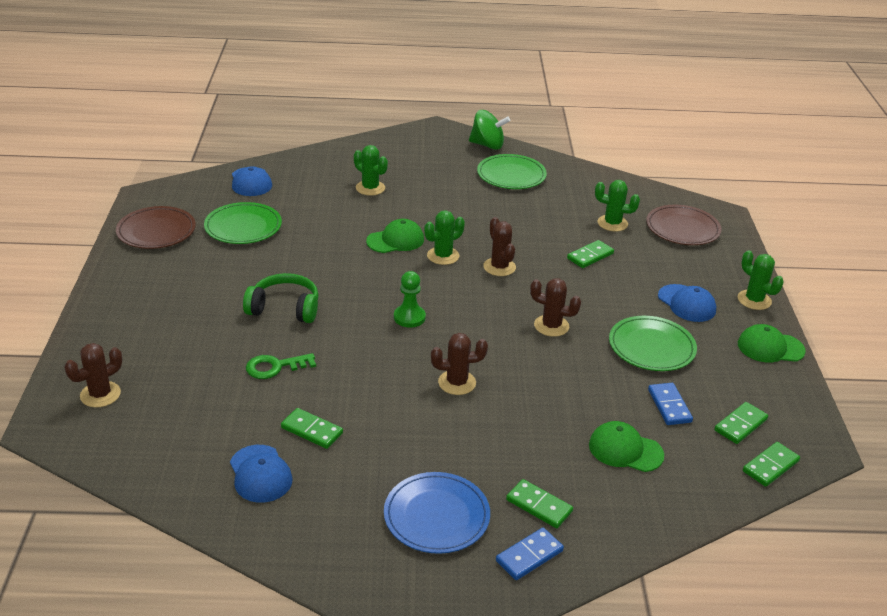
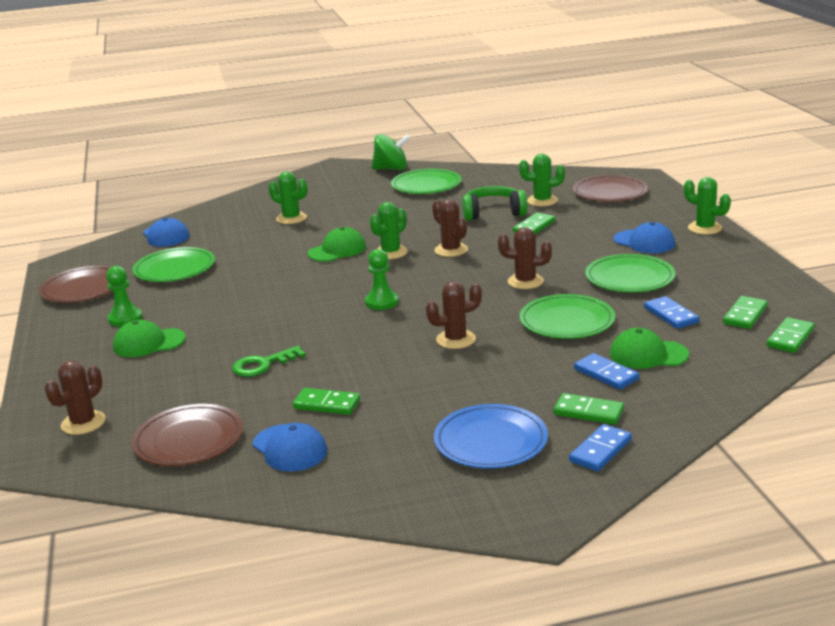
camera: 10 degrees left, 10 degrees down
green headphones [243,273,319,323] -> green headphones moved to [462,186,527,221]
green cap [738,324,806,363] -> green cap moved to [113,320,186,357]
none -> green pawn [106,266,142,327]
none -> brown plate [132,404,243,466]
none -> green plate [519,294,615,339]
none -> blue domino [574,353,639,390]

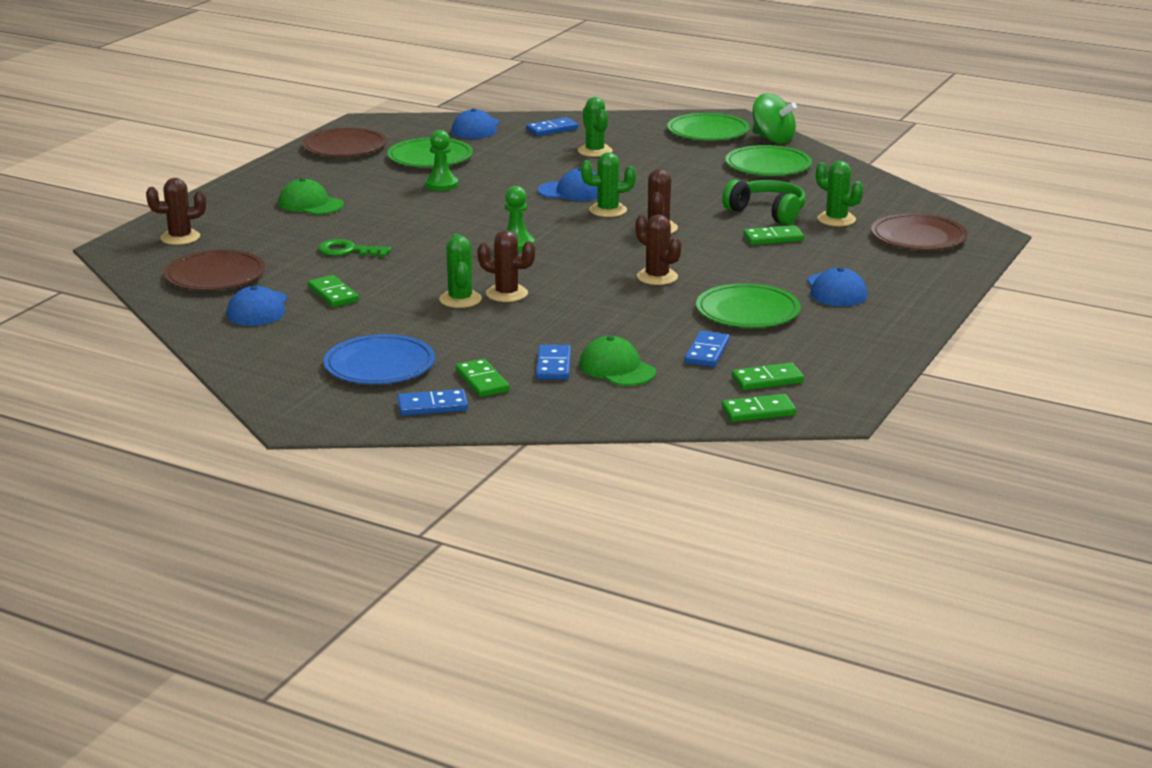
camera: 40 degrees right, 0 degrees up
green pawn [106,266,142,327] -> green pawn moved to [425,130,458,191]
green cap [308,227,366,262] -> blue cap [538,168,598,201]
green plate [519,294,615,339] -> green plate moved to [667,113,750,141]
green cactus [684,177,731,235] -> green cactus moved to [439,234,482,308]
none -> blue domino [526,117,578,136]

